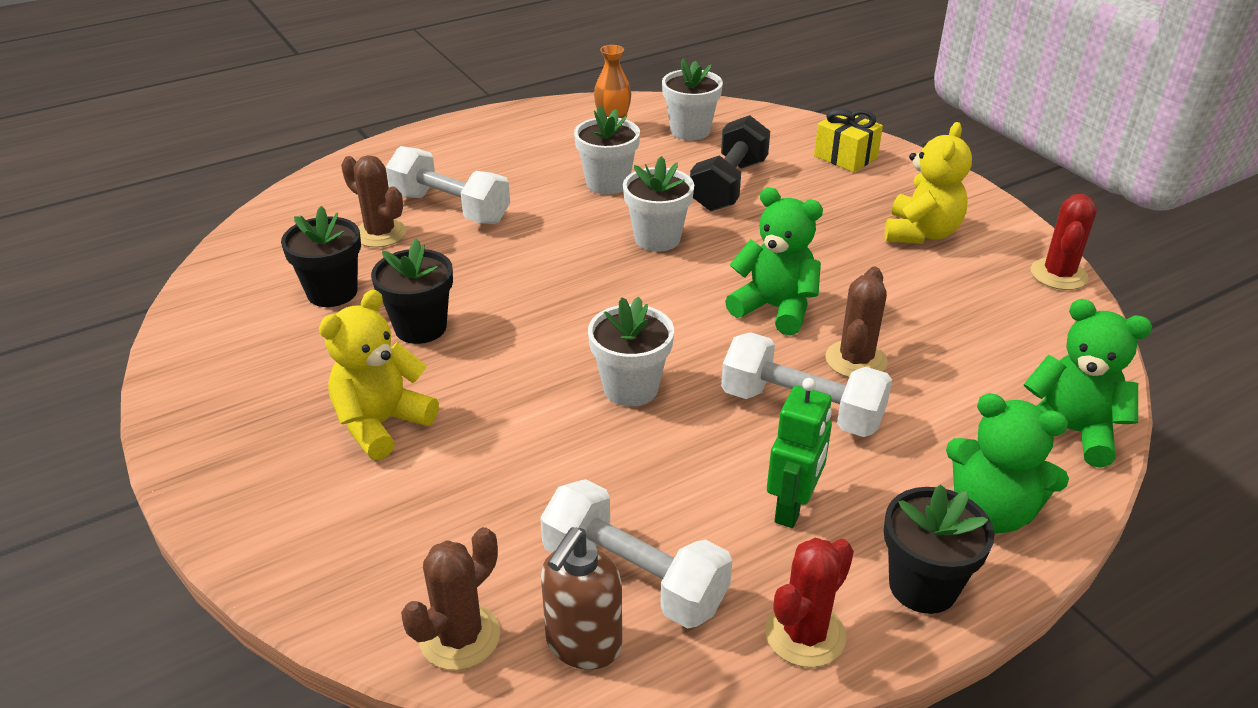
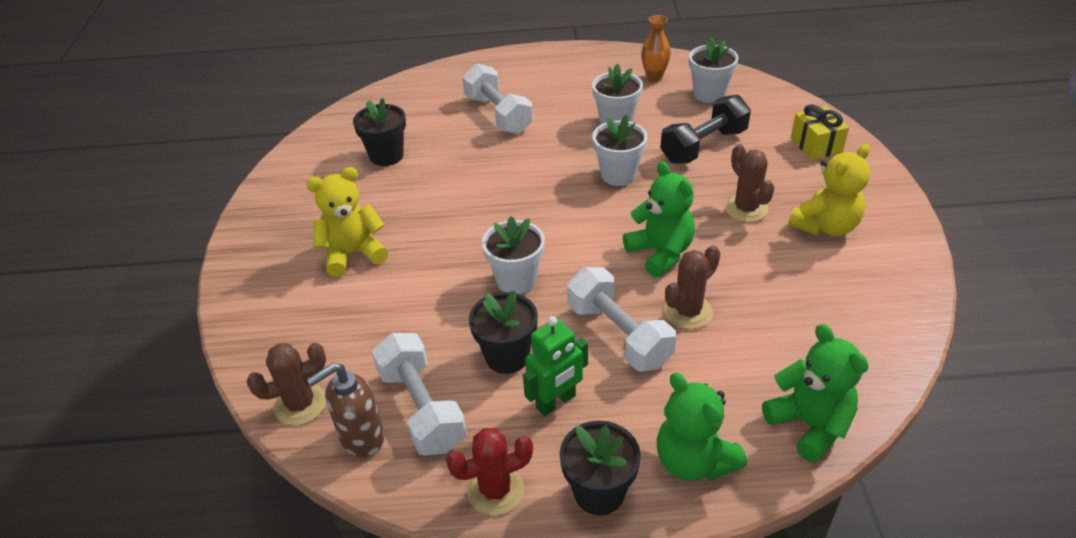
camera: 30 degrees right, 5 degrees up
brown cactus [341,155,407,247] -> brown cactus moved to [725,144,775,222]
black flower pot [371,238,453,344] -> black flower pot moved to [469,290,538,374]
red cactus [1031,194,1097,290] -> none

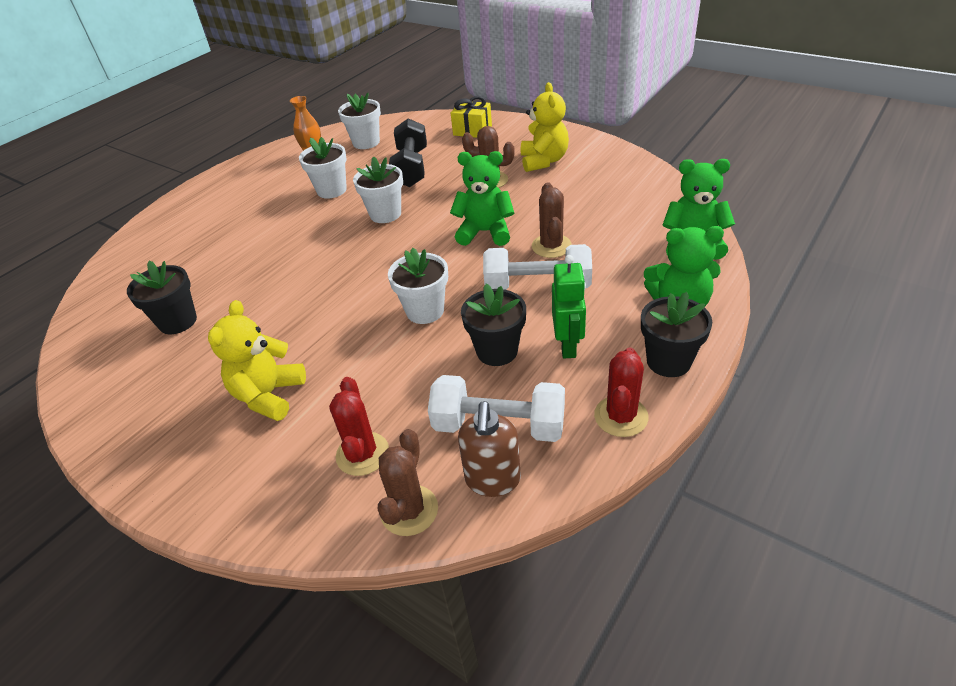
camera: 50 degrees left, 0 degrees up
white dumbbell [462,63,533,134] -> none
none -> red cactus [329,377,389,476]

